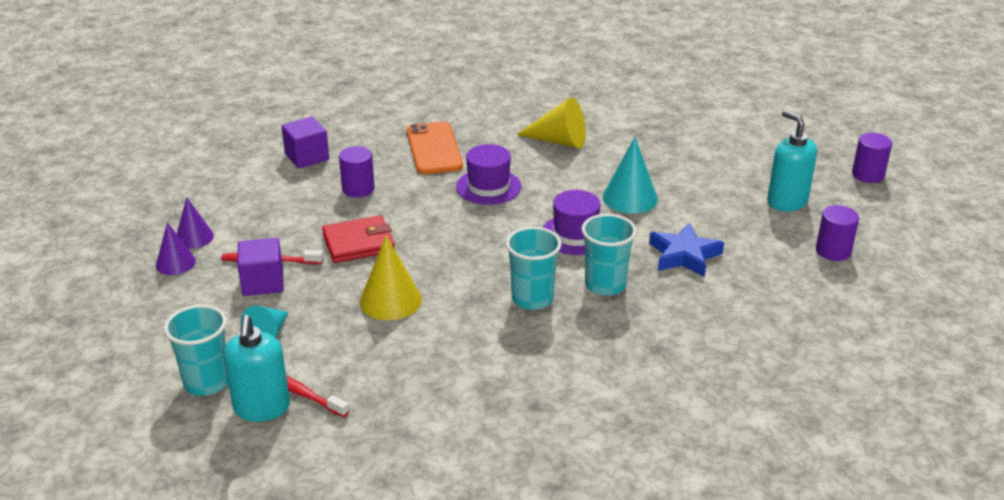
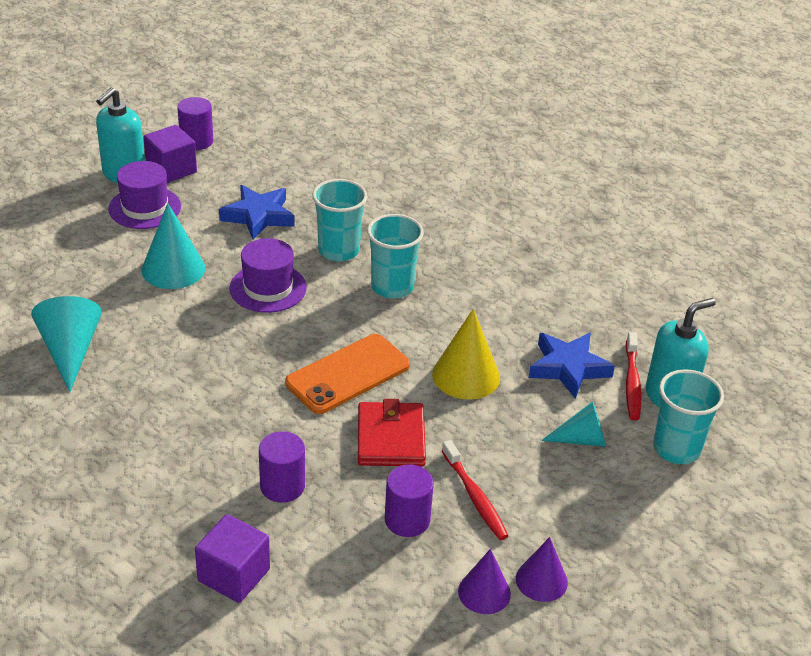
camera: 120 degrees left, 5 degrees up
purple cube [237,238,284,296] -> purple cube moved to [143,125,197,183]
red wallet [322,215,395,263] -> red wallet turned 45 degrees clockwise [358,399,426,467]
orange phone [407,122,463,174] -> orange phone moved to [285,334,410,414]
purple hat [456,144,521,205] -> purple hat moved to [108,161,181,229]
yellow cone [516,97,586,149] -> turquoise cone [31,296,102,392]
purple cylinder [852,133,892,183] -> purple cylinder moved to [385,465,434,537]
none -> blue star [529,333,615,399]

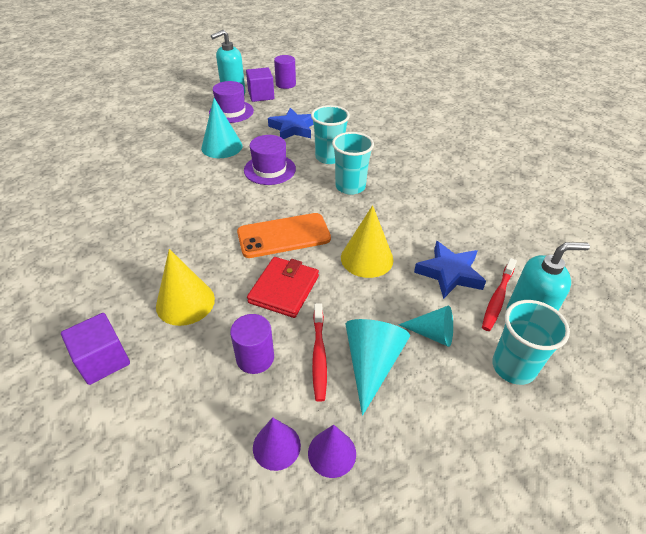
camera: 25 degrees right, 5 degrees up
turquoise cone [31,296,102,392] -> turquoise cone moved to [345,319,410,416]
purple cylinder [259,431,305,503] -> yellow cone [156,249,215,326]

